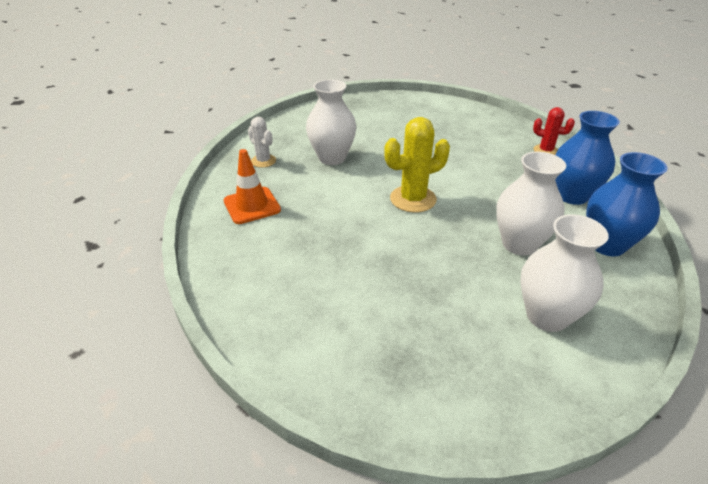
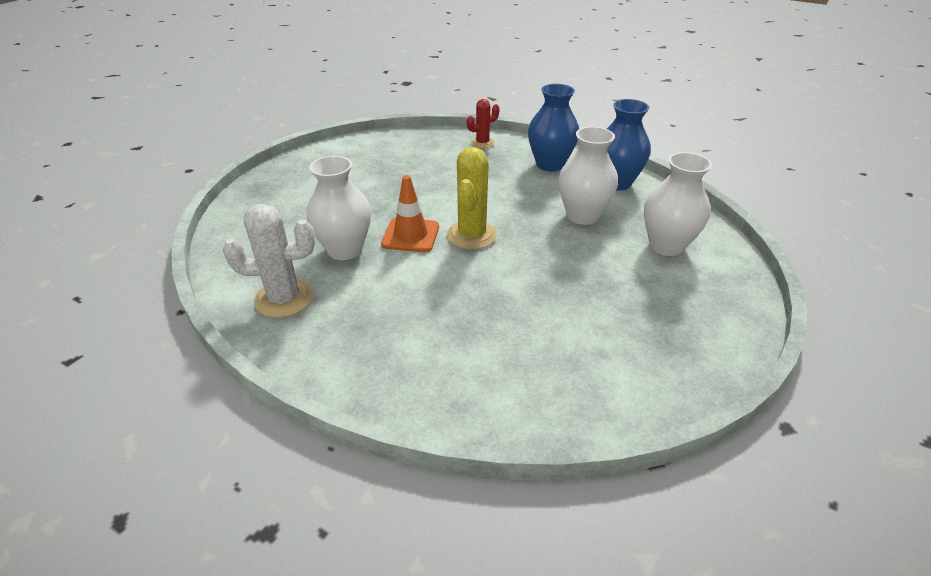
camera: 55 degrees left, 0 degrees up
orange traffic cone [224,149,281,224] -> orange traffic cone moved to [381,175,439,252]
white cactus [248,117,276,168] -> white cactus [223,204,315,318], size x1.65

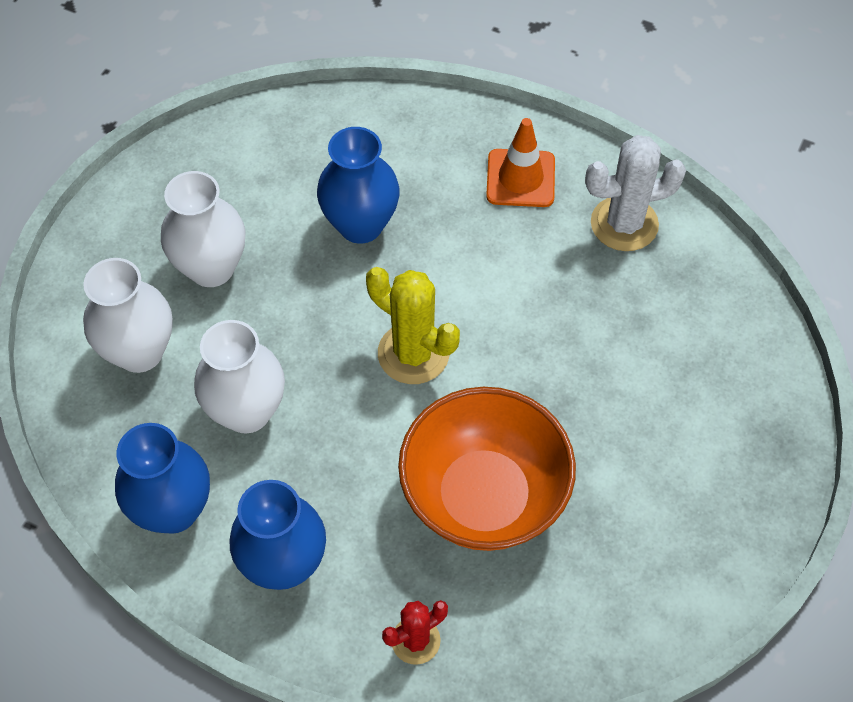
camera: 175 degrees right, 20 degrees up
white vase [306,156,371,260] -> white vase moved to [161,171,246,287]
orange traffic cone [381,175,439,252] -> orange traffic cone moved to [486,118,555,207]
yellow cactus [447,147,497,250] -> yellow cactus turned 60 degrees counterclockwise [366,267,460,384]
none -> blue vase [317,127,400,244]
none -> orange bowl [398,387,576,551]

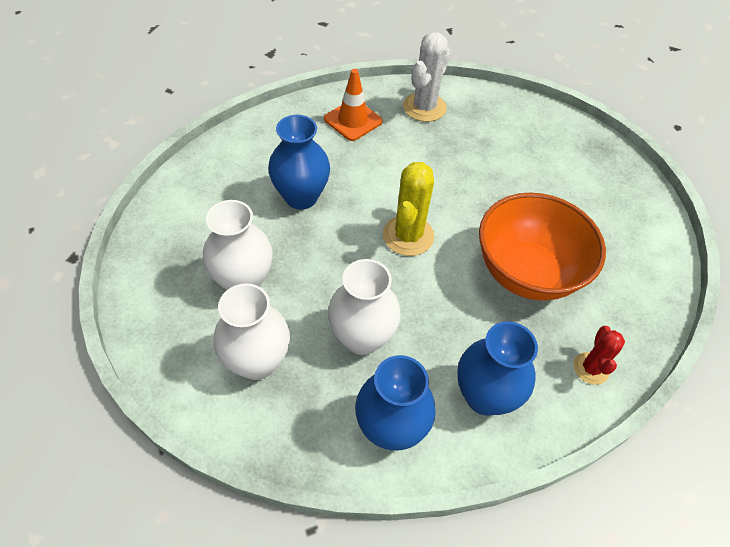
camera: 50 degrees left, 5 degrees down
yellow cactus [366,267,460,384] -> yellow cactus turned 60 degrees counterclockwise [383,162,434,256]

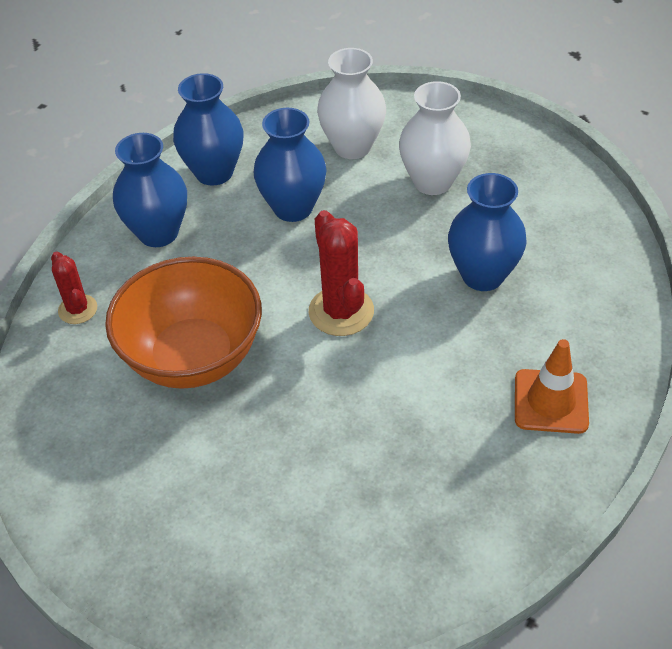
camera: 145 degrees right, 5 degrees down
white vase [328,259,401,355] -> blue vase [254,108,327,222]
yellow cactus [383,162,434,256] -> red cactus [309,210,374,336]
white cactus [403,32,450,122] -> none

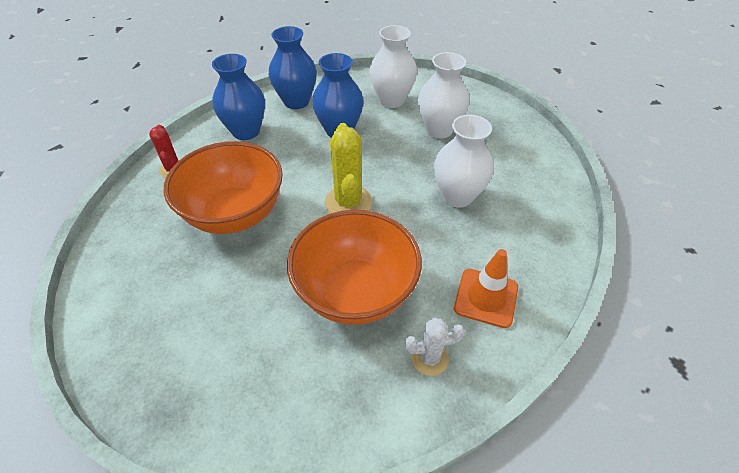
camera: 10 degrees right, 0 degrees up
red cactus [309,210,374,336] -> yellow cactus [325,123,373,214]
blue vase [448,173,527,291] -> white vase [434,115,494,208]
none -> orange bowl [287,210,422,325]
none -> white cactus [405,318,465,376]

